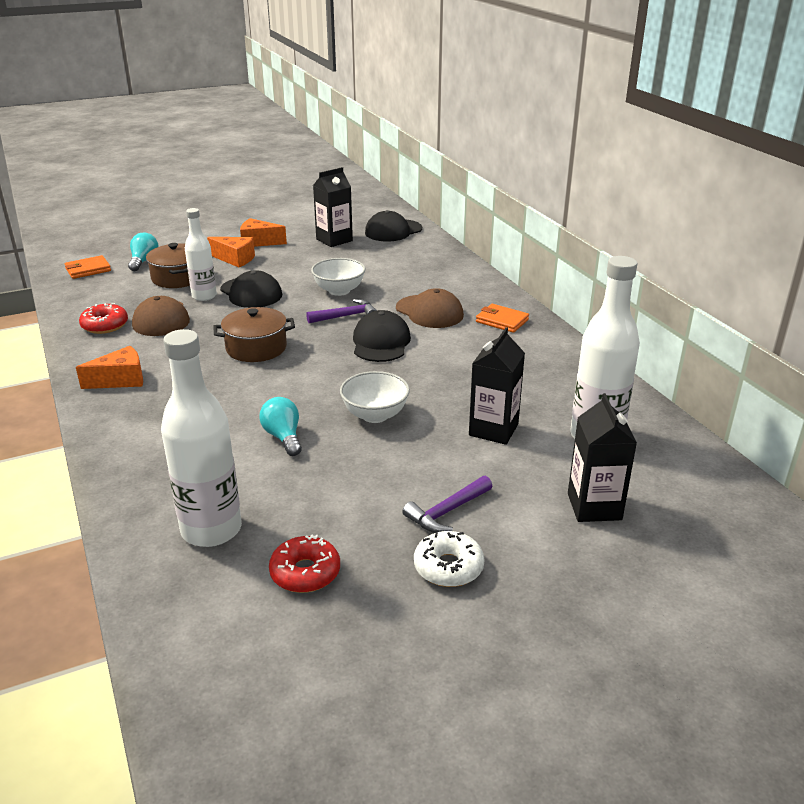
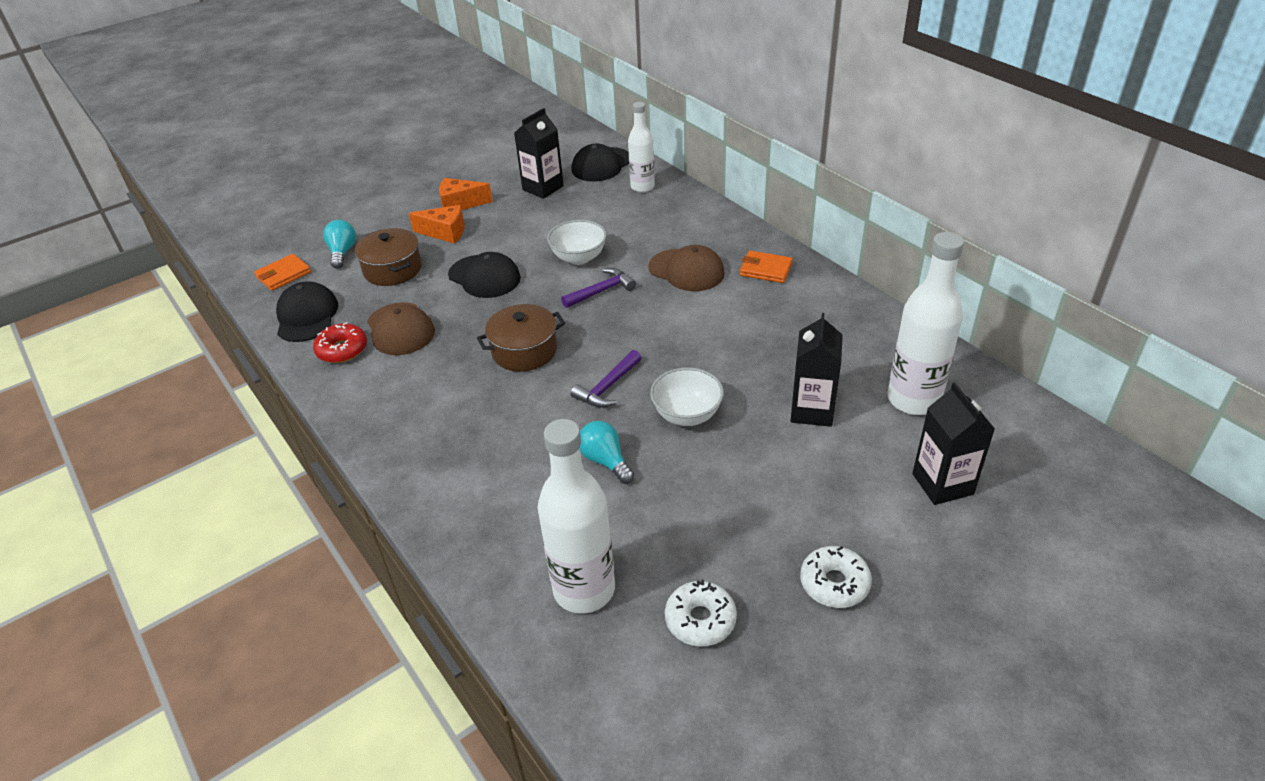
camera: 10 degrees left, 10 degrees up
orange cheese [76,346,143,389] -> none
white bottle [185,208,217,301] -> white bottle moved to [628,102,655,192]
red donut [269,535,340,593] -> white donut [665,580,737,647]
black cap [353,310,411,362] -> black cap moved to [276,282,338,342]
purple hammer [402,476,493,533] -> purple hammer moved to [571,350,641,408]

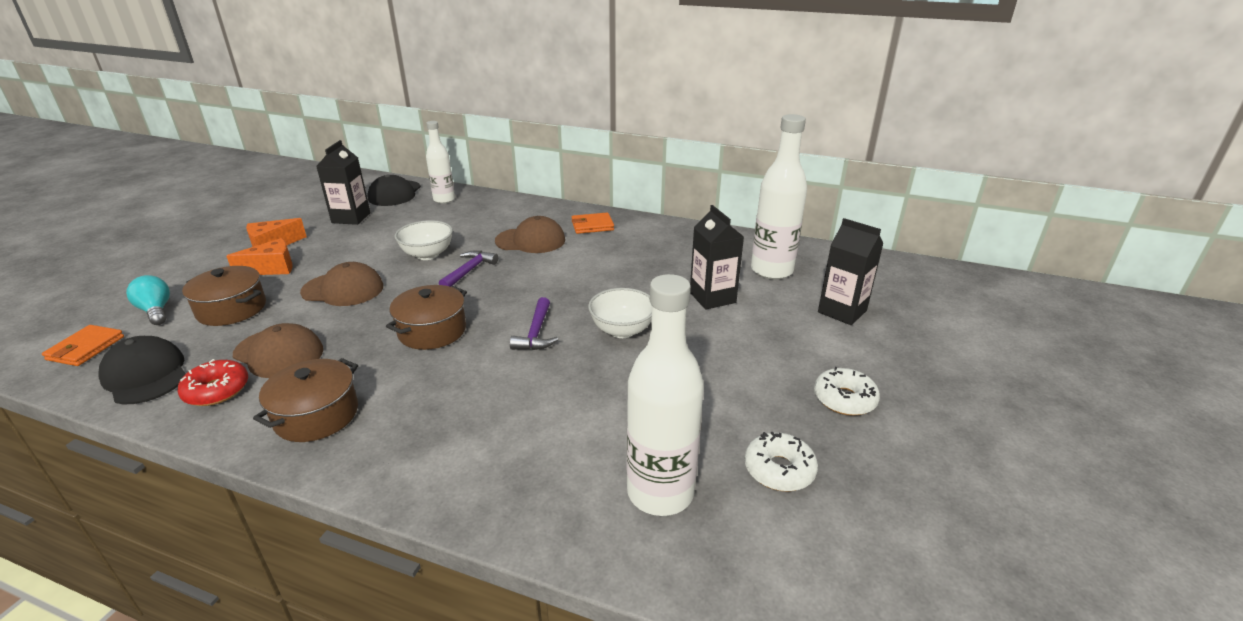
camera: 35 degrees left, 10 degrees down
black cap [448,252,521,298] -> brown cap [300,262,383,306]
turquoise light bulb [580,421,634,484] -> none
none -> brown pot [253,358,358,442]

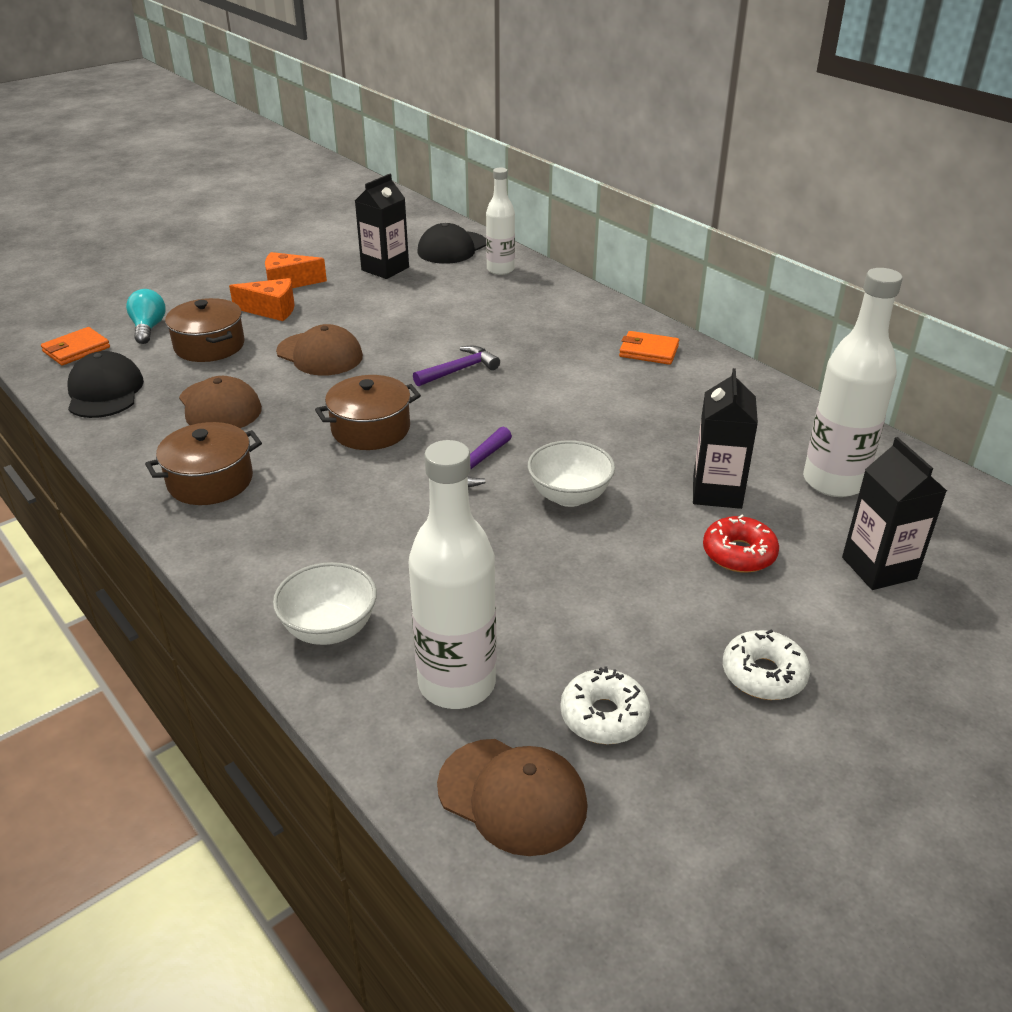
camera: 30 degrees right, 5 degrees up
red donut [177,359,248,406] -> red donut moved to [703,515,779,573]
white bowl [395,220,453,260] -> white bowl moved to [273,562,377,645]
brown cap [495,216,565,253] -> brown cap moved to [437,739,588,856]

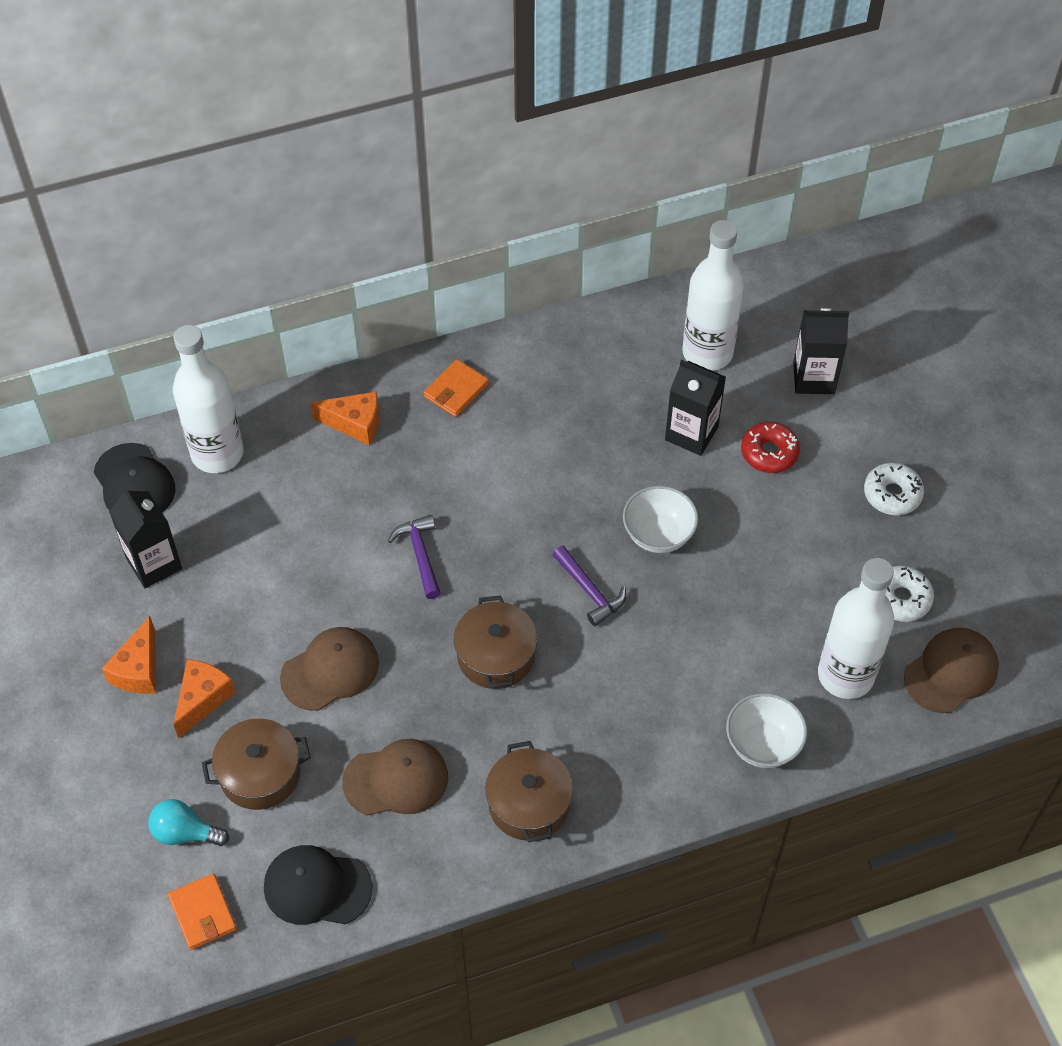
camera: 70 degrees left, 20 degrees up
white bottle [486,168,515,275] -> white bottle [173,325,244,473], size x1.60
none -> orange cheese [310,391,379,445]

